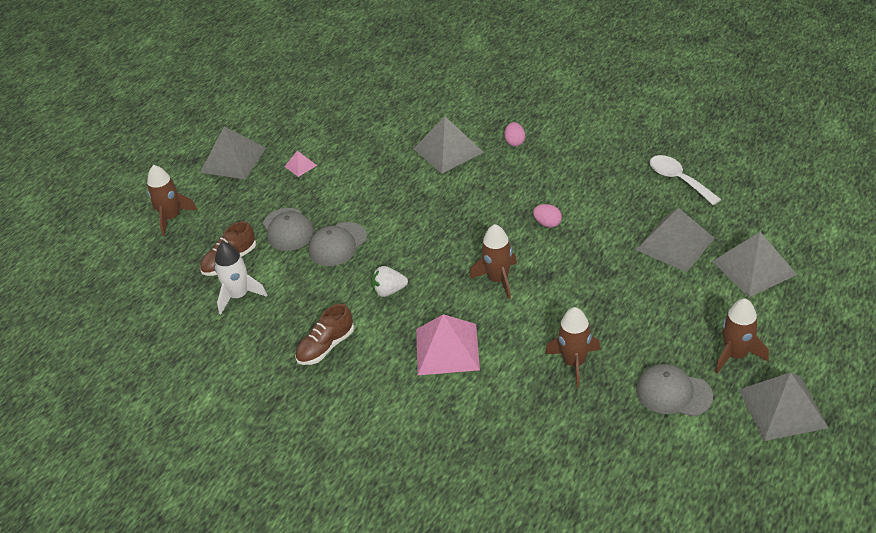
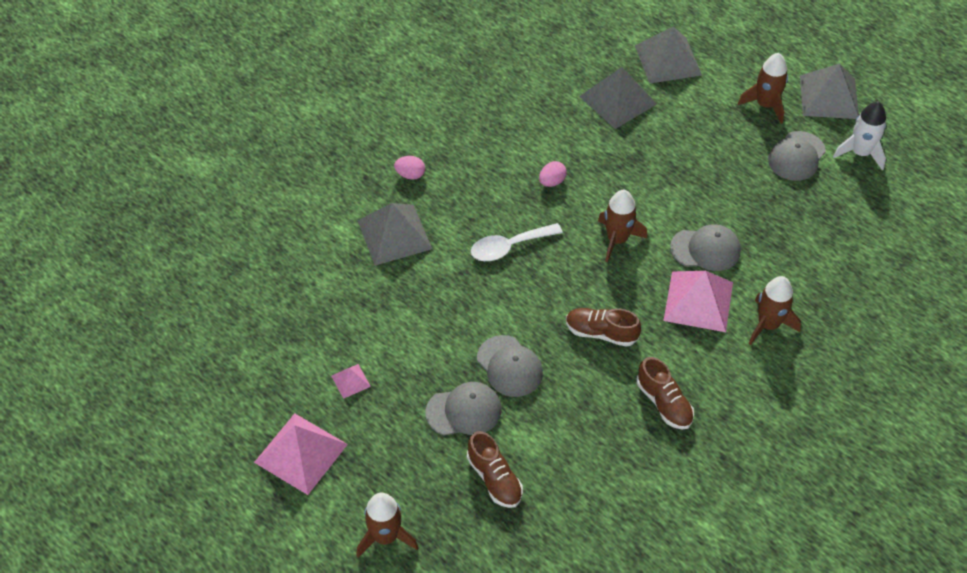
camera: 80 degrees left, 10 degrees up
grey pyramid [200,127,266,179] -> pink pyramid [254,413,348,495]
white rocket [215,242,267,315] -> white rocket moved to [833,101,886,170]
white strawberry [372,266,408,297] -> brown shoe [566,308,641,347]
brown rocket [545,307,600,388] -> brown rocket moved to [749,276,801,345]
white spoon [650,155,721,205] -> white spoon moved to [471,223,563,261]
none -> grey cap [670,224,741,271]

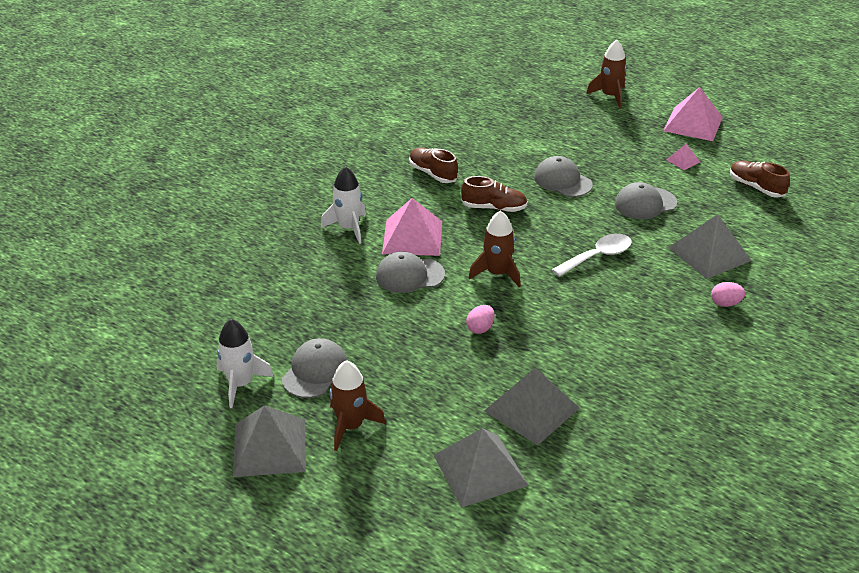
camera: 170 degrees right, 15 degrees down
grey cap [425,382,501,435] -> grey cap moved to [615,182,677,219]
brown shoe [467,431,523,508] -> brown shoe moved to [730,161,790,198]
pink egg [539,161,567,187] -> pink egg moved to [466,305,495,334]
brown rocket [749,276,801,345] -> white rocket [321,166,366,244]

